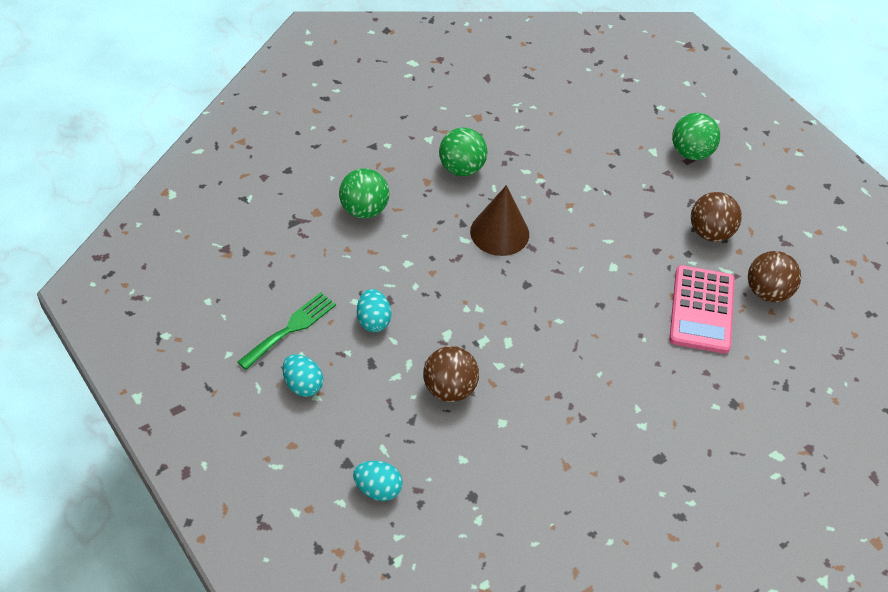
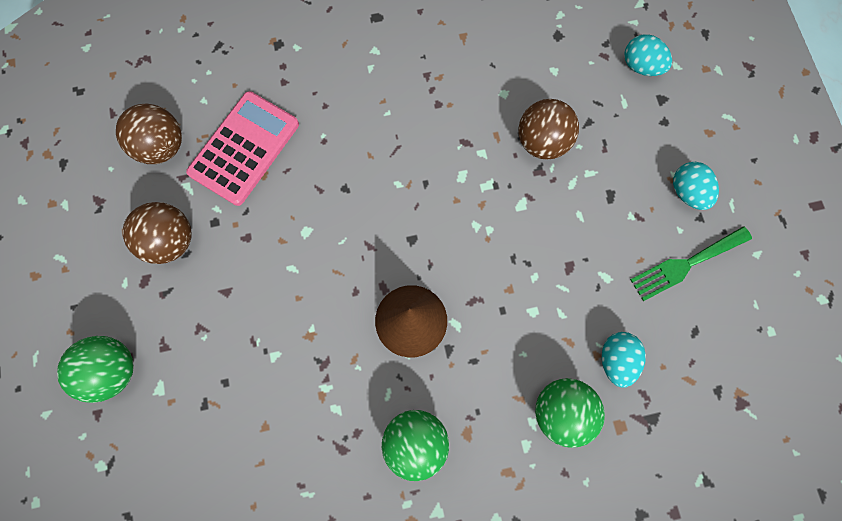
camera: 155 degrees left, 25 degrees up
turquoise egg [357,289,391,332] -> turquoise egg moved to [602,332,646,387]

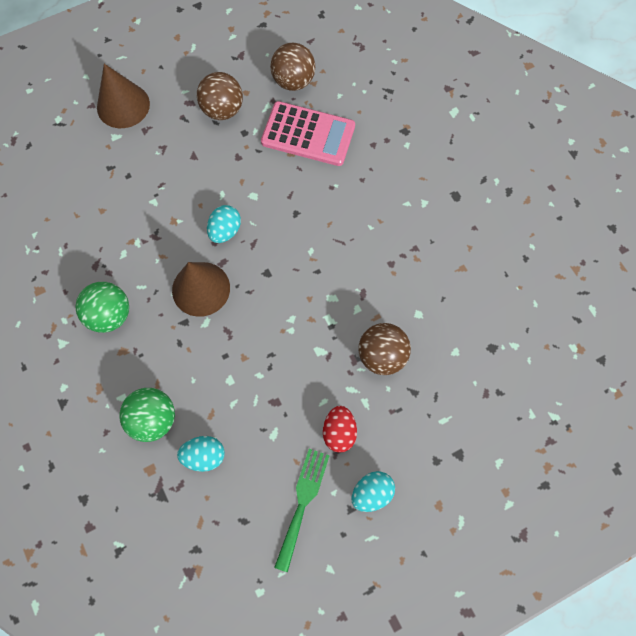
camera: 75 degrees right, 5 degrees down
green ball [57,336,134,403] -> brown cone [97,64,150,128]
turquoise egg [624,34,672,76] -> turquoise egg moved to [207,205,241,243]
green fork [630,226,752,301] -> green fork turned 60 degrees clockwise [274,449,330,572]
none -> red egg [323,406,357,453]

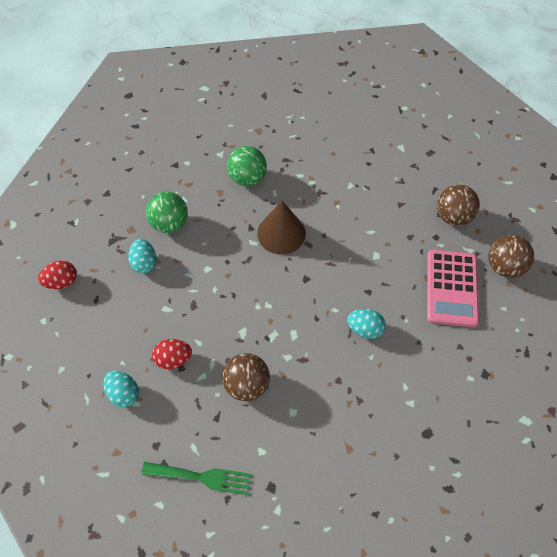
camera: 80 degrees right, 10 degrees down
brown cone [97,64,150,128] -> none
turquoise egg [207,205,241,243] -> turquoise egg moved to [347,309,386,339]
green fork [274,449,330,572] -> green fork moved to [141,462,252,495]
none -> red egg [38,261,77,289]

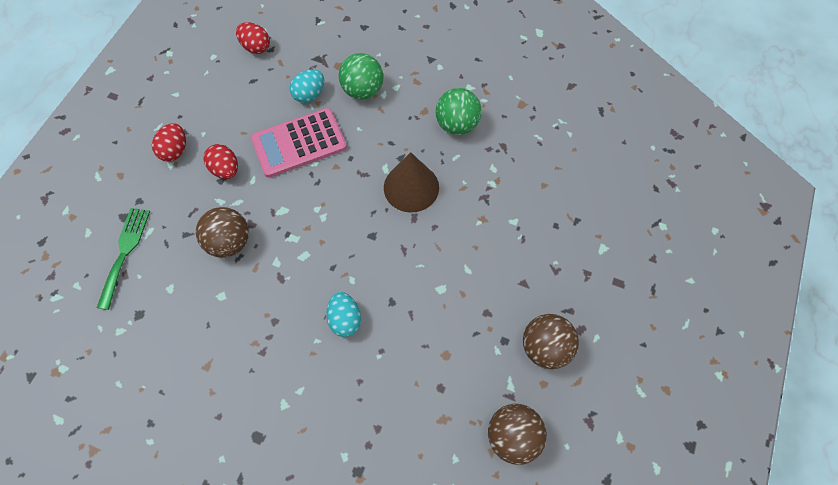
camera: 60 degrees right, 5 degrees up
turquoise egg [103,371,139,407] -> red egg [152,123,186,161]
green fork [141,462,252,495] -> green fork turned 150 degrees counterclockwise [97,208,150,310]
pink calculator [427,250,479,327] -> pink calculator moved to [251,108,347,178]

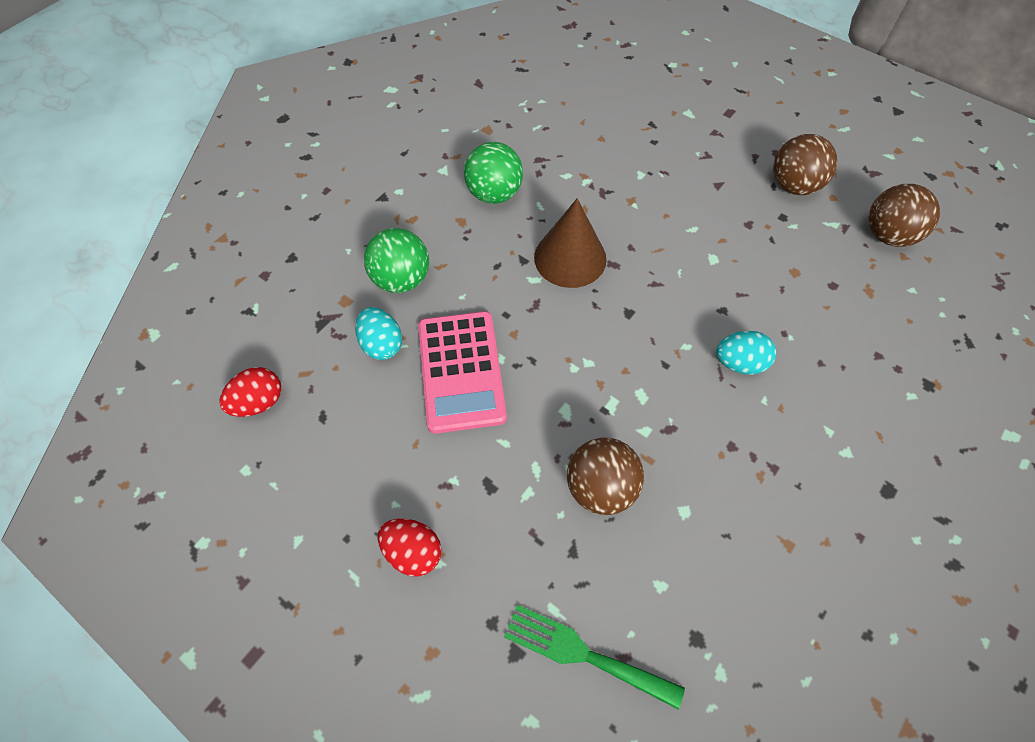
camera: 75 degrees left, 5 degrees down
red egg [204,144,238,179] -> none

